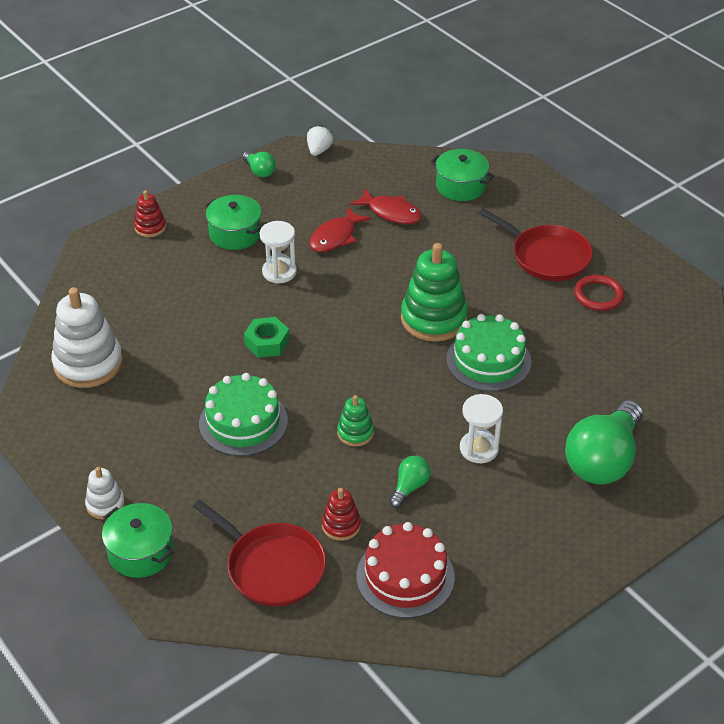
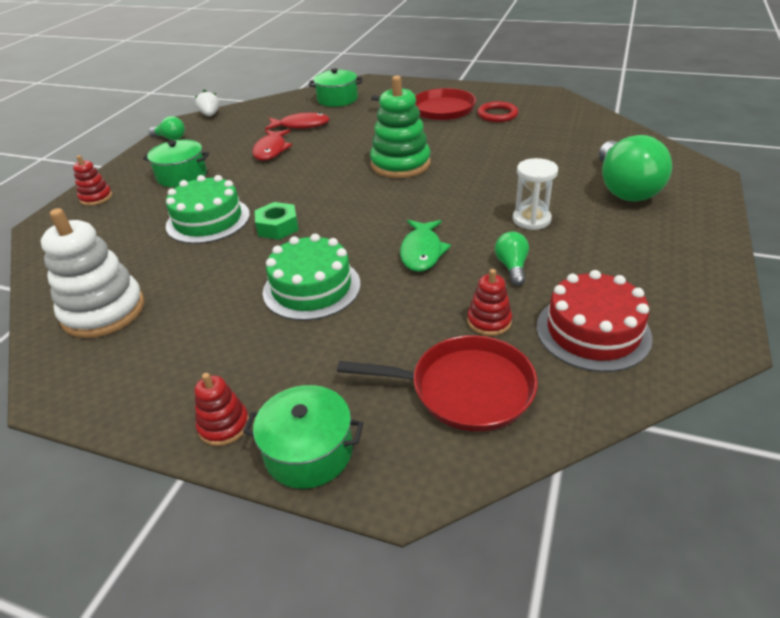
camera: 30 degrees left, 5 degrees down
white stacking toy [85,467,125,519] -> red stacking toy [194,373,249,446]
white hourglass [260,221,297,283] -> none
green stacking toy [337,395,374,447] -> green fish [400,220,451,272]
green cake [446,314,532,391] -> green cake moved to [166,175,250,244]

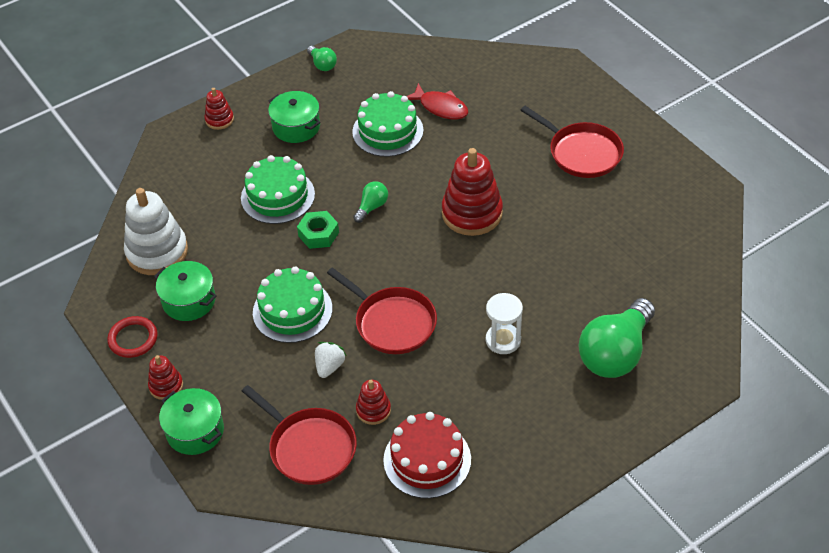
camera: 35 degrees right, 10 degrees up
white strawberry [195,90,219,116] -> white strawberry moved to [315,342,347,378]
red fish [252,129,292,161] -> green cake [352,91,424,157]
green pot [309,68,362,107] -> green pot moved to [154,261,217,321]
green stacking toy [370,76,430,178] -> red stacking toy [442,148,503,236]
green fish [400,220,451,272] -> red pan [327,267,437,354]
red ring [477,102,518,122] -> red ring moved to [107,316,158,358]
green light bulb [495,232,529,286] -> green light bulb moved to [353,181,388,223]

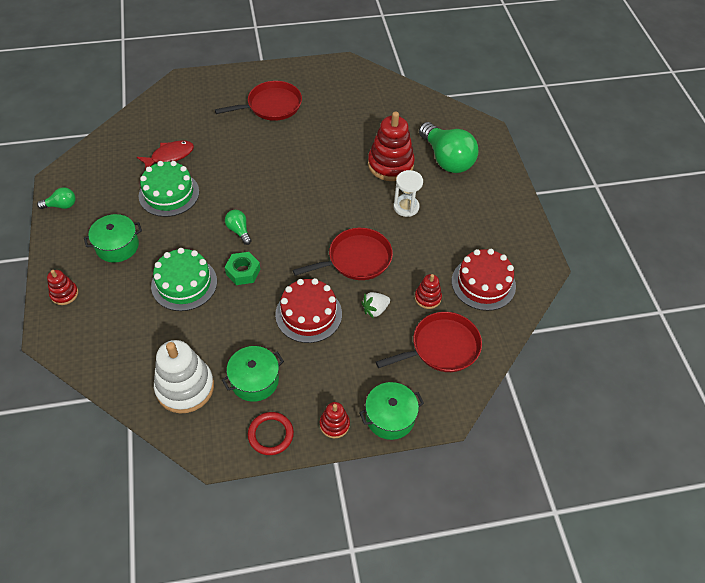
camera: 70 degrees left, 5 degrees up
green cake [253,266,332,343] -> red cake [275,278,342,343]
white strawberry [315,342,347,378] -> white strawberry turned 75 degrees counterclockwise [361,292,390,319]
red stacking toy [442,148,503,236] -> red stacking toy moved to [368,111,415,181]

